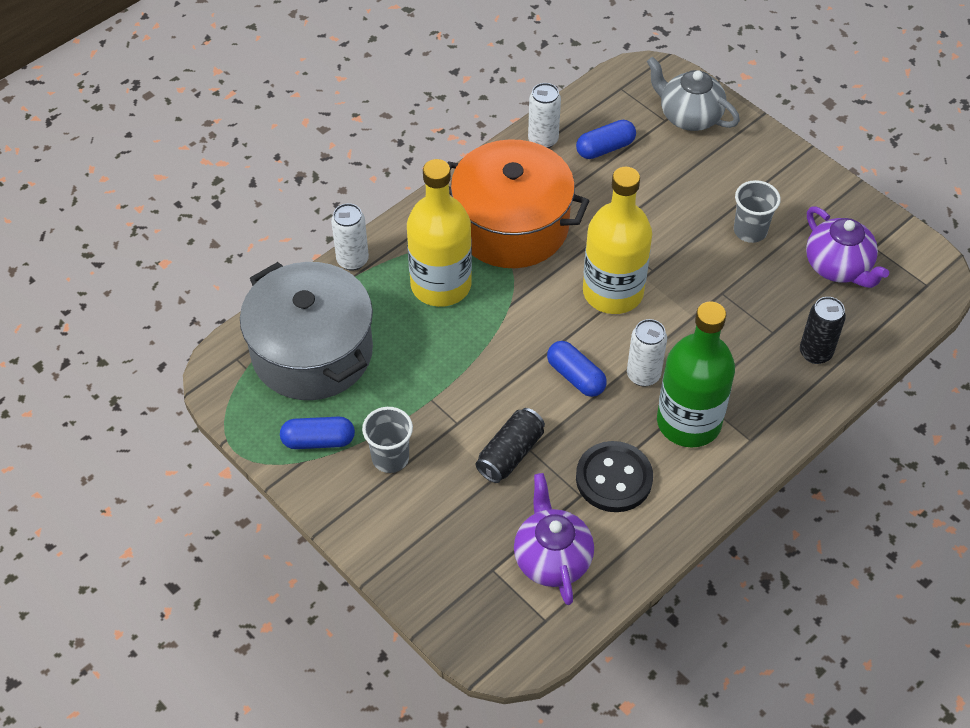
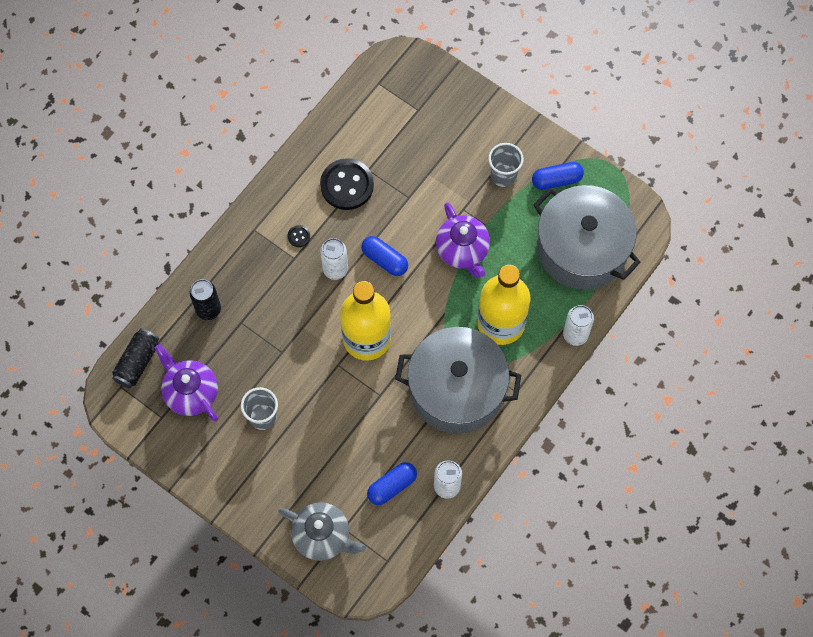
camera: 170 degrees right, 15 degrees up
orange pot [447,139,589,268] -> grey pot [395,327,521,434]
black can [476,408,545,483] -> black can moved to [112,328,159,388]
purple teapot [514,473,594,605] -> purple teapot moved to [436,202,490,278]
green bottle [657,302,735,448] -> black button [288,225,310,247]

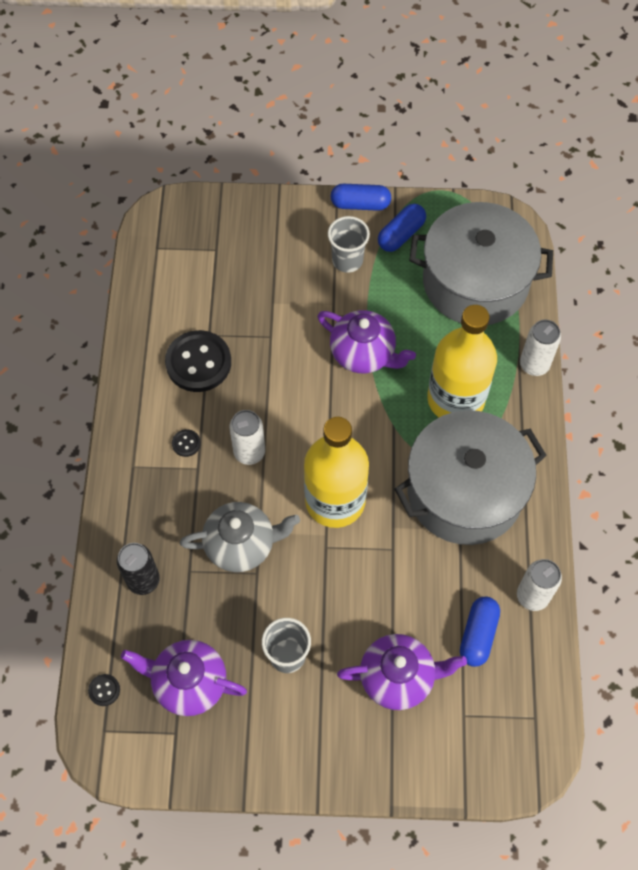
camera: 35 degrees left, 5 degrees down
black can [112,328,159,388] -> black button [88,674,120,706]
grey teapot [278,502,366,561] -> grey teapot moved to [180,502,300,572]
blue capsule [361,236,408,276] -> blue capsule moved to [331,184,391,211]
none -> purple teapot [337,634,467,710]

